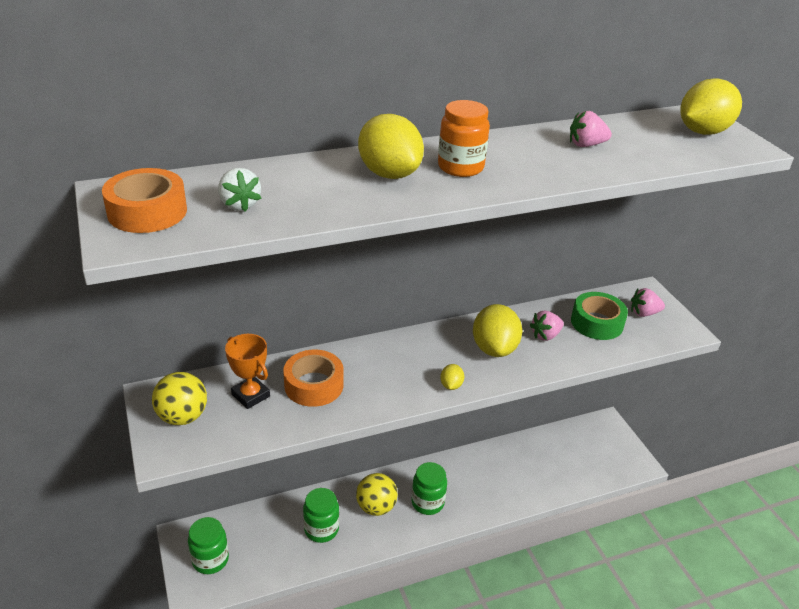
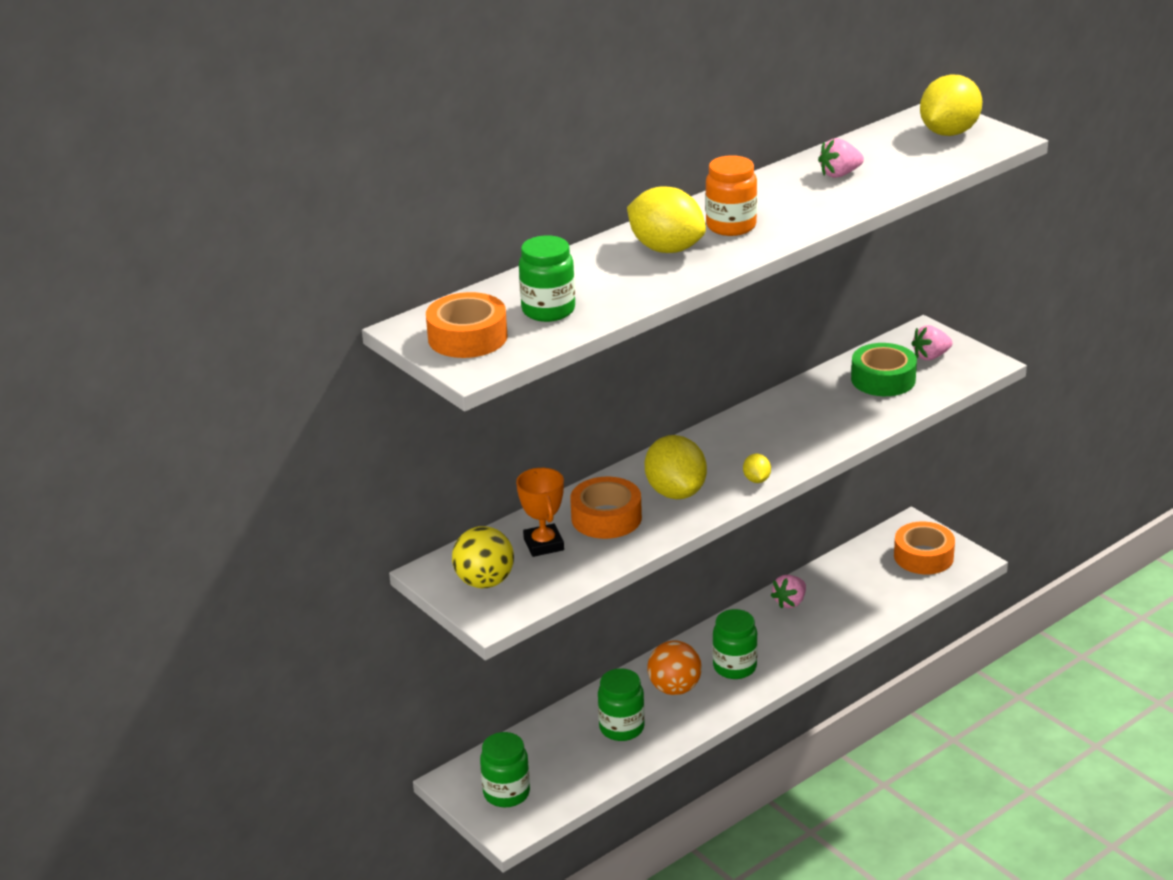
camera: 15 degrees left, 5 degrees down
white strawberry [218,168,261,212] -> green jar [519,236,575,322]
orange trophy [225,334,270,409] -> orange trophy turned 45 degrees clockwise [516,468,564,557]
yellow ball [356,473,398,516] -> orange ball [647,641,702,695]
yellow lemon [473,304,522,357] -> yellow lemon moved to [645,435,707,499]
pink strawberry [530,311,564,341] -> pink strawberry moved to [771,575,806,609]
none -> orange tape [894,521,955,574]

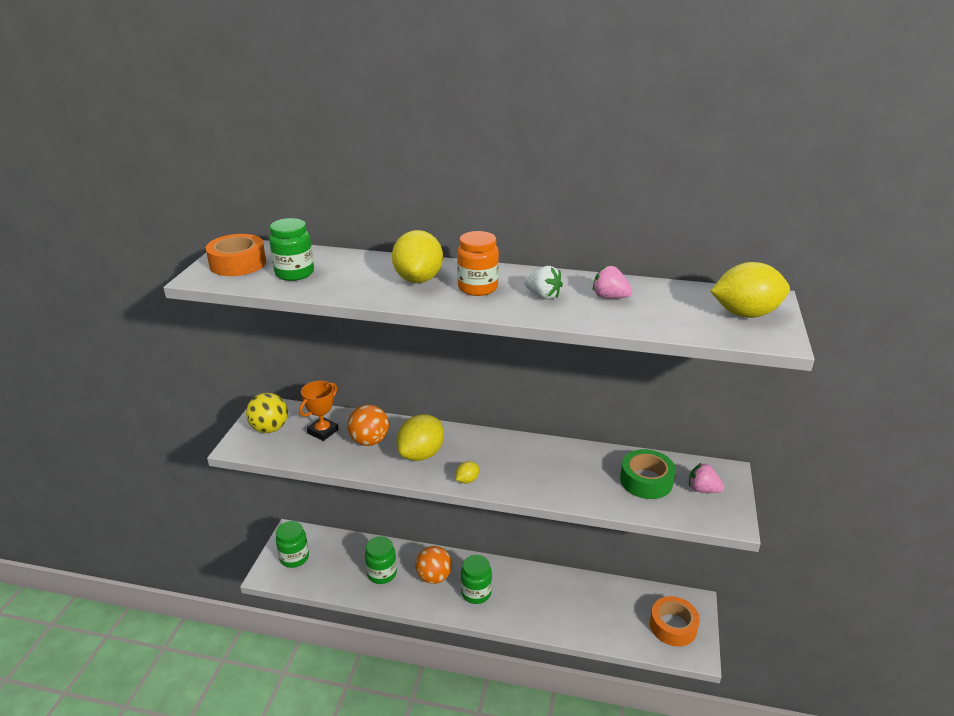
camera: 50 degrees right, 0 degrees up
orange tape [570,477,642,539] -> orange ball [347,405,389,446]
pink strawberry [771,575,806,609] -> none
none -> white strawberry [524,266,563,300]

